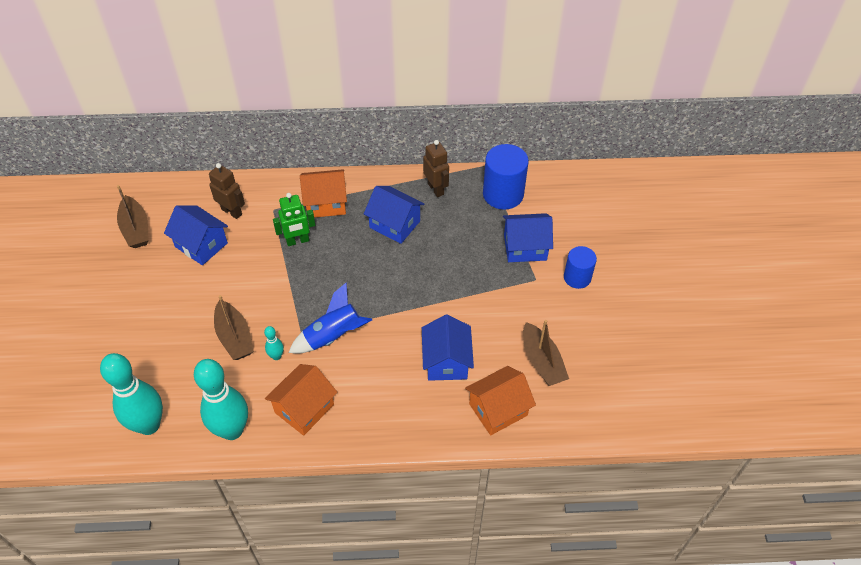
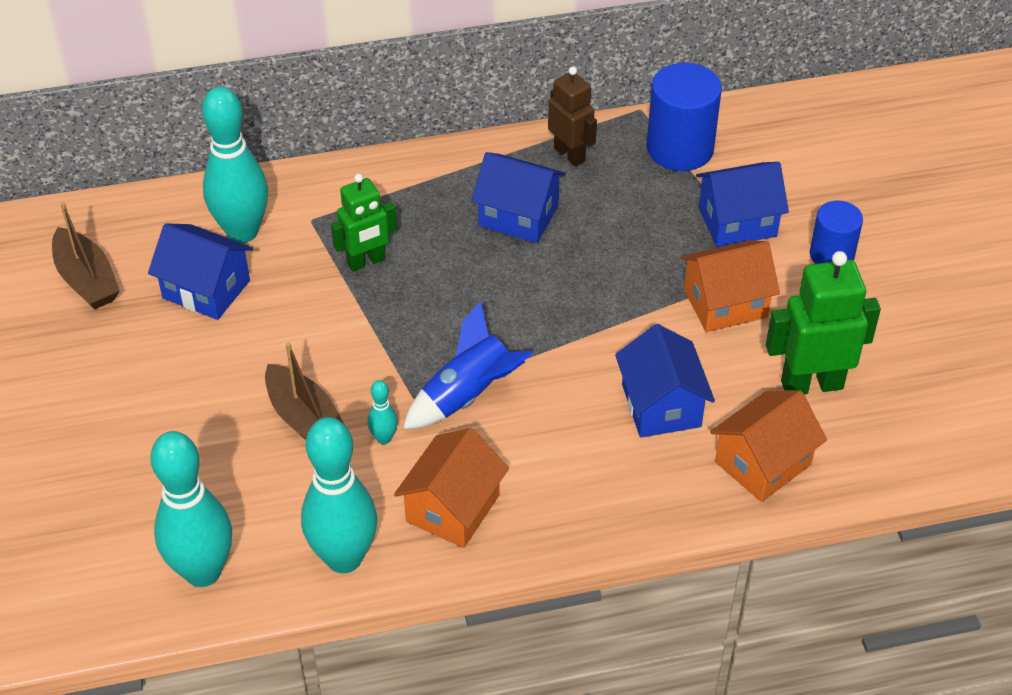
camera: 10 degrees left, 5 degrees down
brown robot [209,163,245,219] -> turquoise bowling pin [202,87,268,243]
orange house [300,169,347,217] -> orange house moved to [680,240,780,332]
brown boat [523,320,569,386] -> green robot [766,251,881,395]

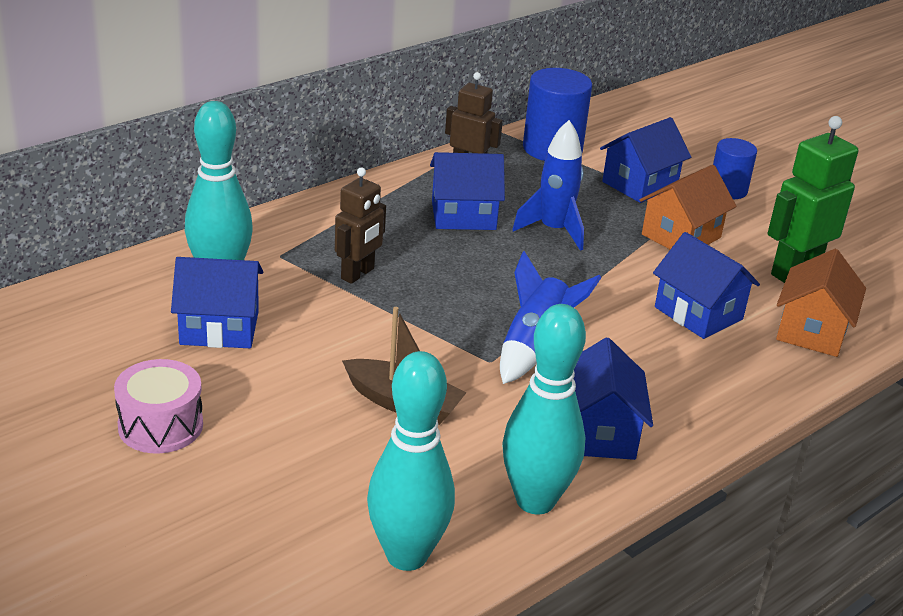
camera: 30 degrees left, 15 degrees down
brown boat [52,202,120,309] -> none
green robot [331,174,397,272] -> brown robot [335,168,386,284]
turquoise bowling pin [368,380,398,444] -> none
orange house [394,428,509,548] -> blue house [573,338,653,460]
none -> pink drum [114,359,203,454]
none -> blue rocket [512,120,584,251]

